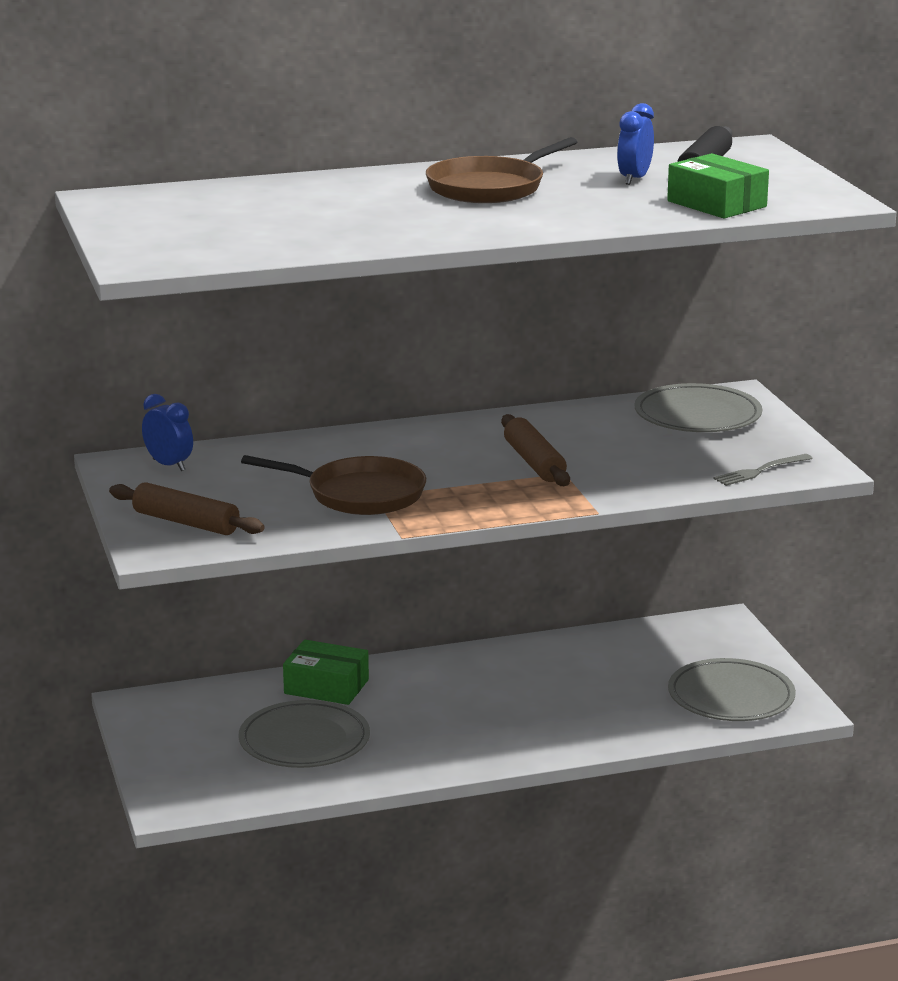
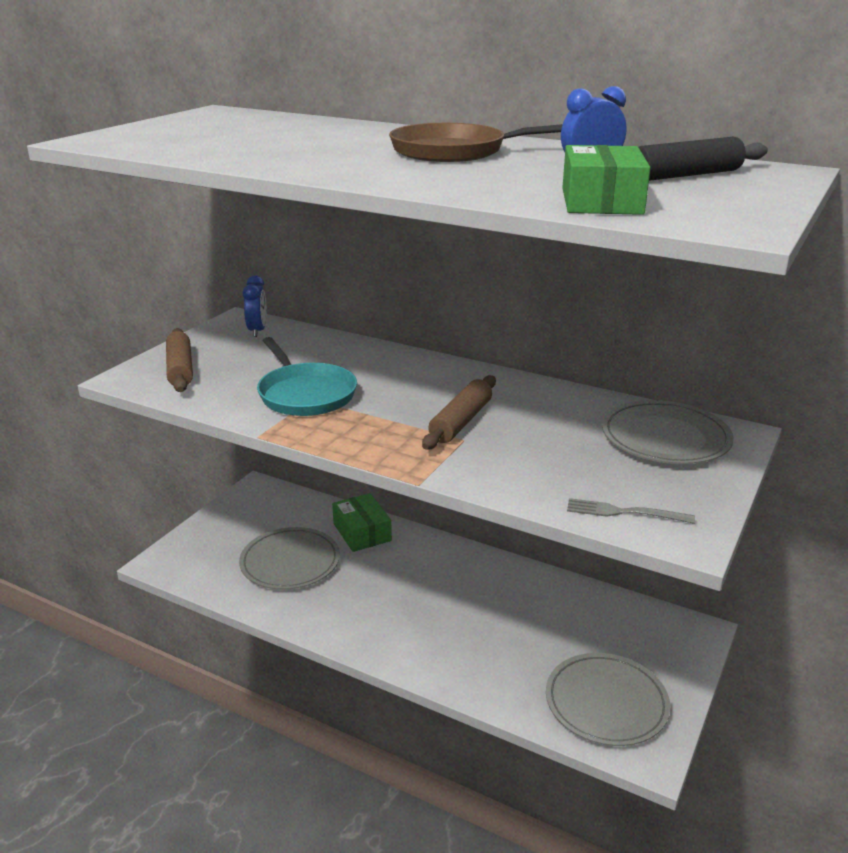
camera: 45 degrees right, 5 degrees up
brown pan [241,455,426,515] -> turquoise pan [257,337,357,416]

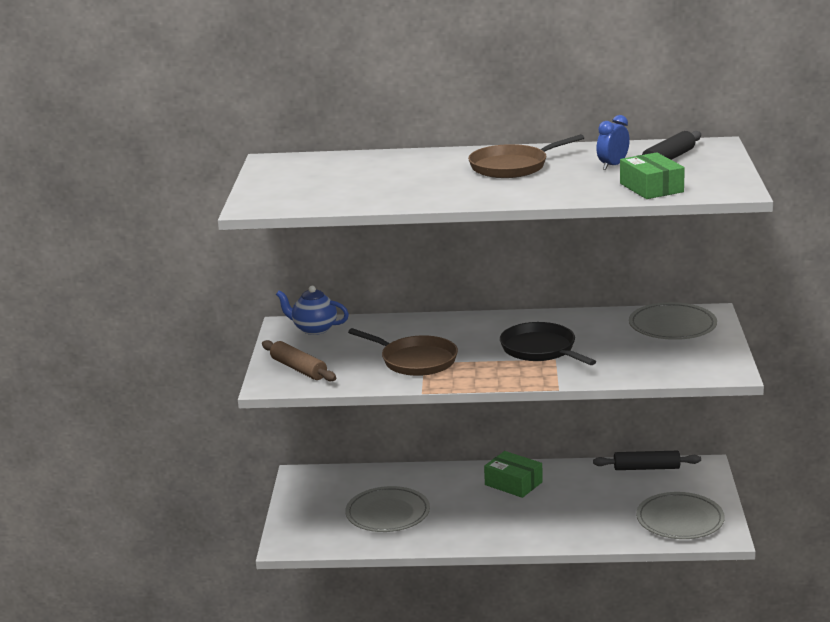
camera: 25 degrees left, 5 degrees down
blue clock [243,275,267,337] -> blue teapot [276,286,349,335]
turquoise pan [257,337,357,416] -> brown pan [348,328,458,376]
green box [332,493,392,552] -> green box moved to [484,451,543,498]
brown rolling pin [422,375,496,450] -> black pan [500,322,597,365]
grey fork [567,498,695,524] -> none
none -> black rolling pin [593,451,701,470]

